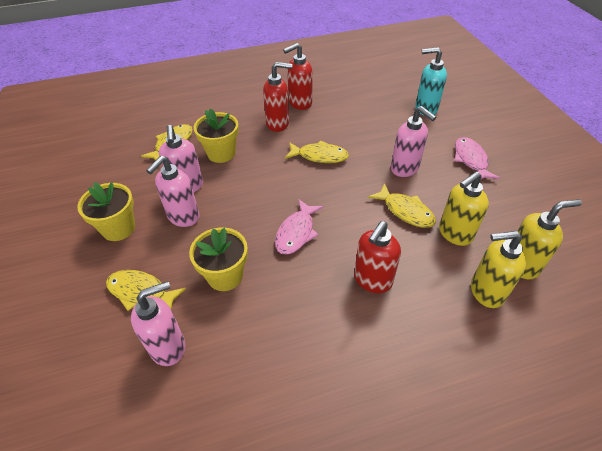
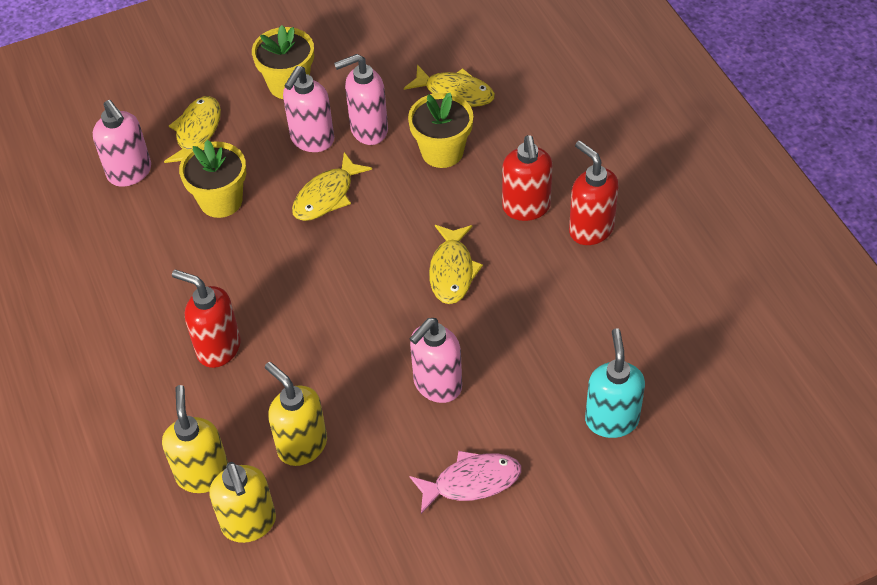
camera: 85 degrees right, 5 degrees up
pink soap dispenser [146,156,200,227] -> pink soap dispenser turned 90 degrees counterclockwise [283,66,334,152]
pink fish [275,199,323,255] -> none
yellow fish [368,183,436,228] -> yellow fish moved to [292,152,372,221]

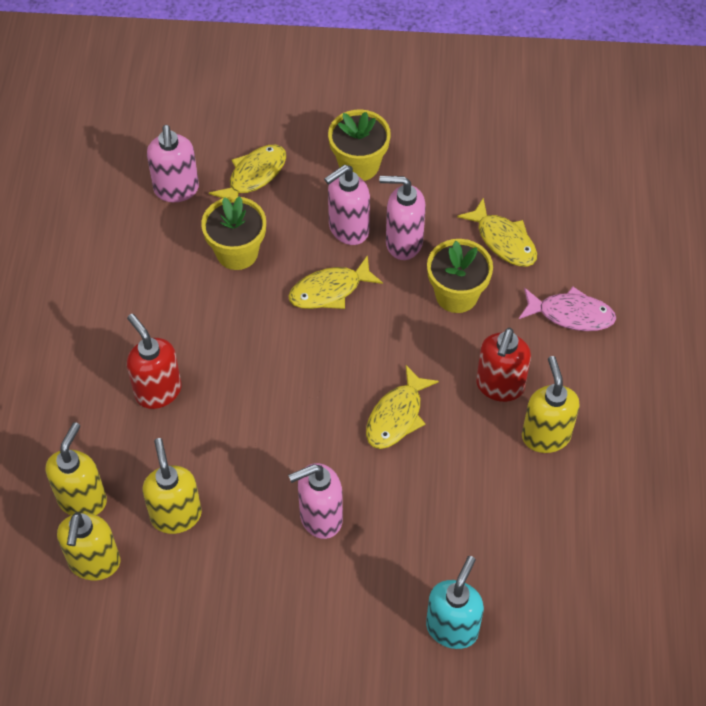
camera: 25 degrees right, 5 degrees up
pink fish [410,451,521,514] -> pink fish moved to [519,287,616,331]
red soap dispenser [569,141,619,245] -> yellow soap dispenser [522,356,580,453]

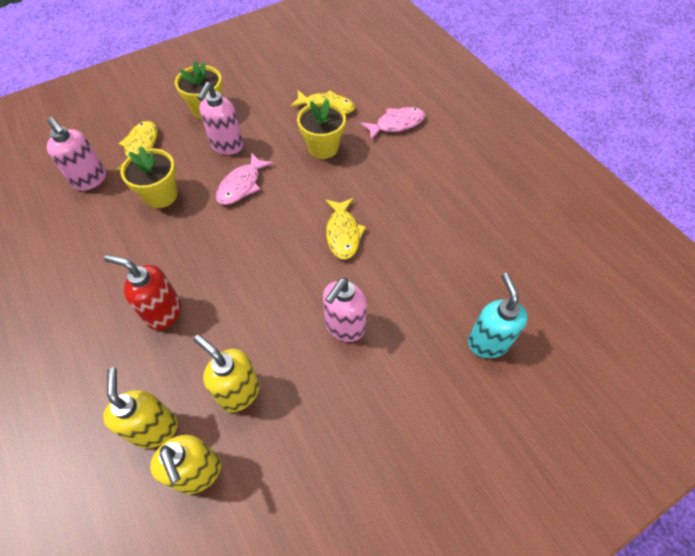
camera: 35 degrees left, 0 degrees up
yellow fish [288,255,383,309] -> pink fish [216,152,274,205]
pink soap dispenser [379,176,426,260] -> none
red soap dispenser [476,328,531,402] -> none
yellow soap dispenser [522,356,580,453] -> none

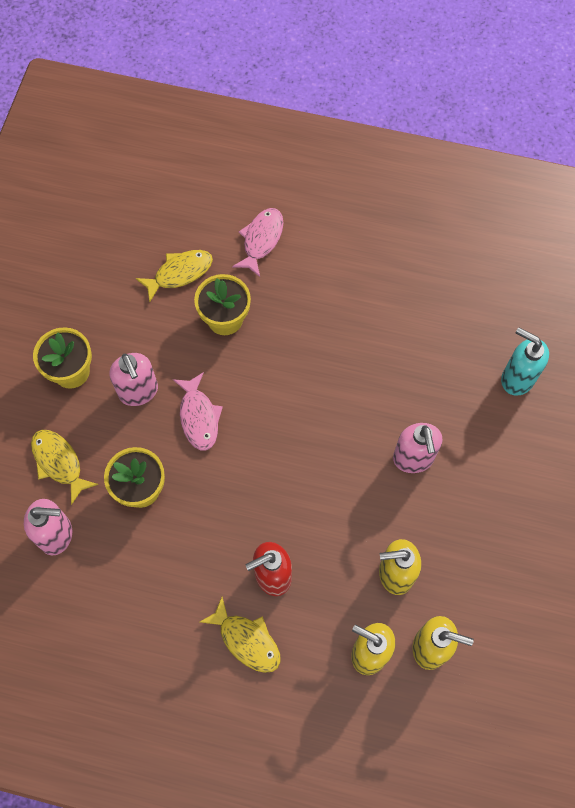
camera: 45 degrees left, 10 degrees up
yellow fish [325,198,366,260] -> yellow fish moved to [200,597,281,673]

